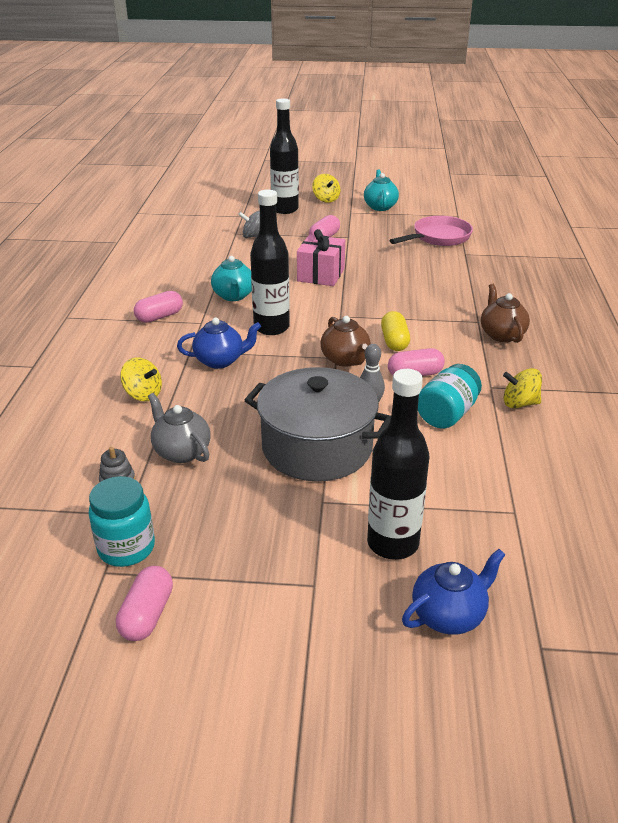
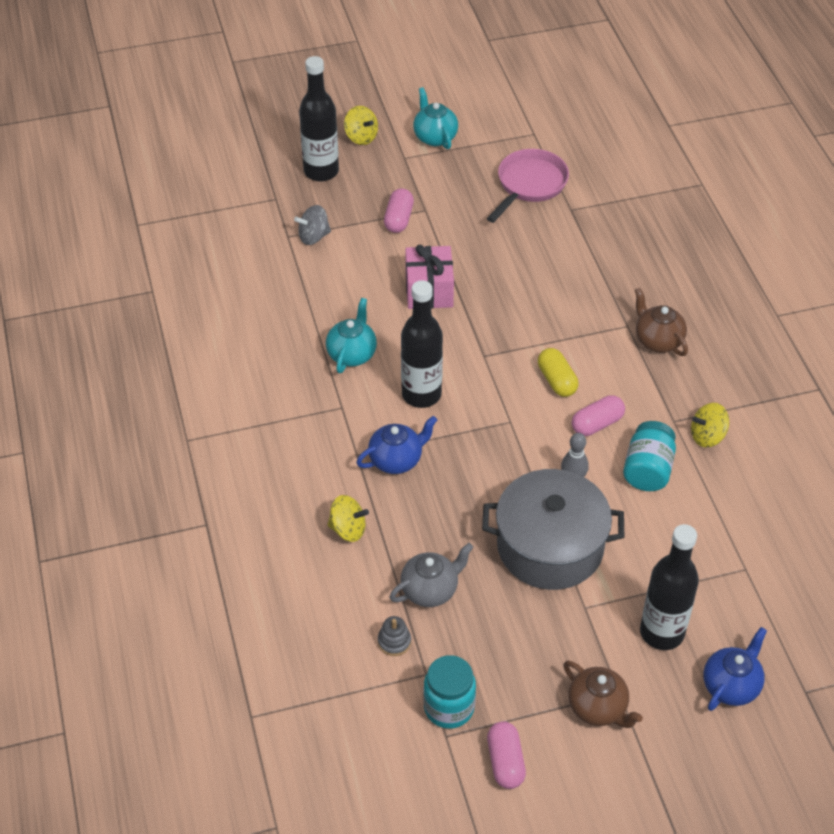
camera: 20 degrees left, 15 degrees up
pink capsule [134,291,183,323] -> none
grey teapot [148,393,211,463] -> grey teapot turned 120 degrees clockwise [390,543,473,607]
turquoise teapot [211,256,252,301] -> turquoise teapot turned 135 degrees counterclockwise [326,298,377,373]
brown teapot [320,316,370,367] -> brown teapot moved to [563,661,643,728]

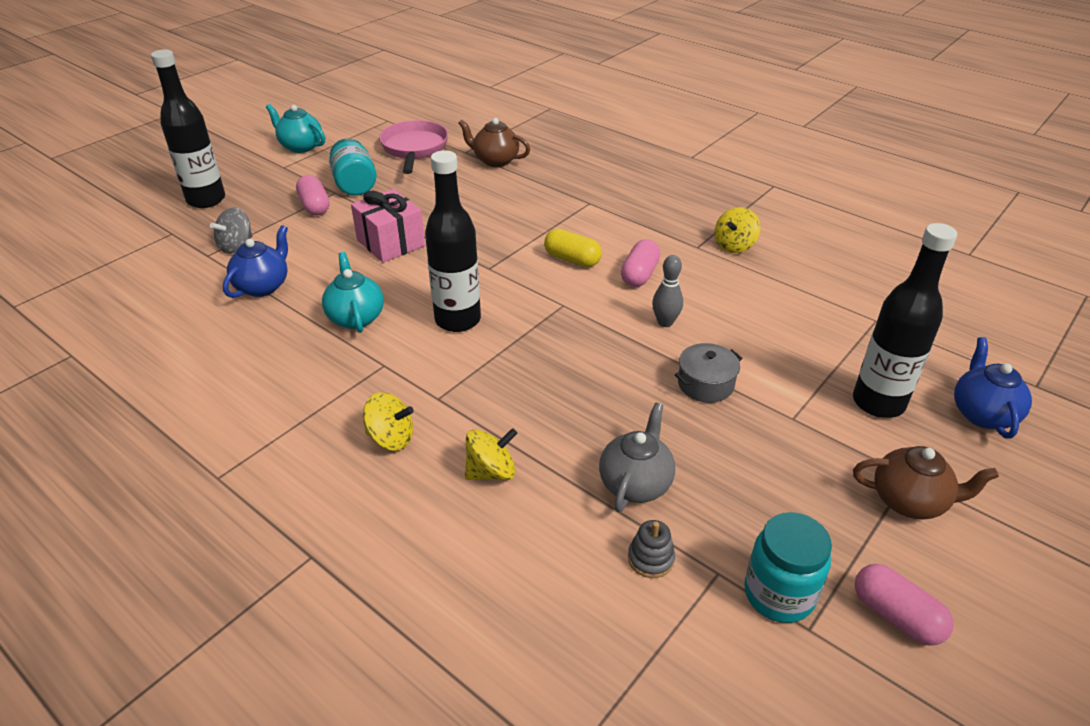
camera: 35 degrees left, 10 degrees down
yellow spinning top [344,106,378,145] -> yellow spinning top moved to [363,392,414,451]
blue teapot [356,416,437,474] -> blue teapot moved to [223,225,288,298]
grey pot [482,469,624,590] -> grey pot [675,343,743,403], size x0.45
turquoise jar [623,421,676,491] -> turquoise jar moved to [329,138,377,196]
brown teapot [635,288,688,356] -> brown teapot moved to [458,118,530,167]

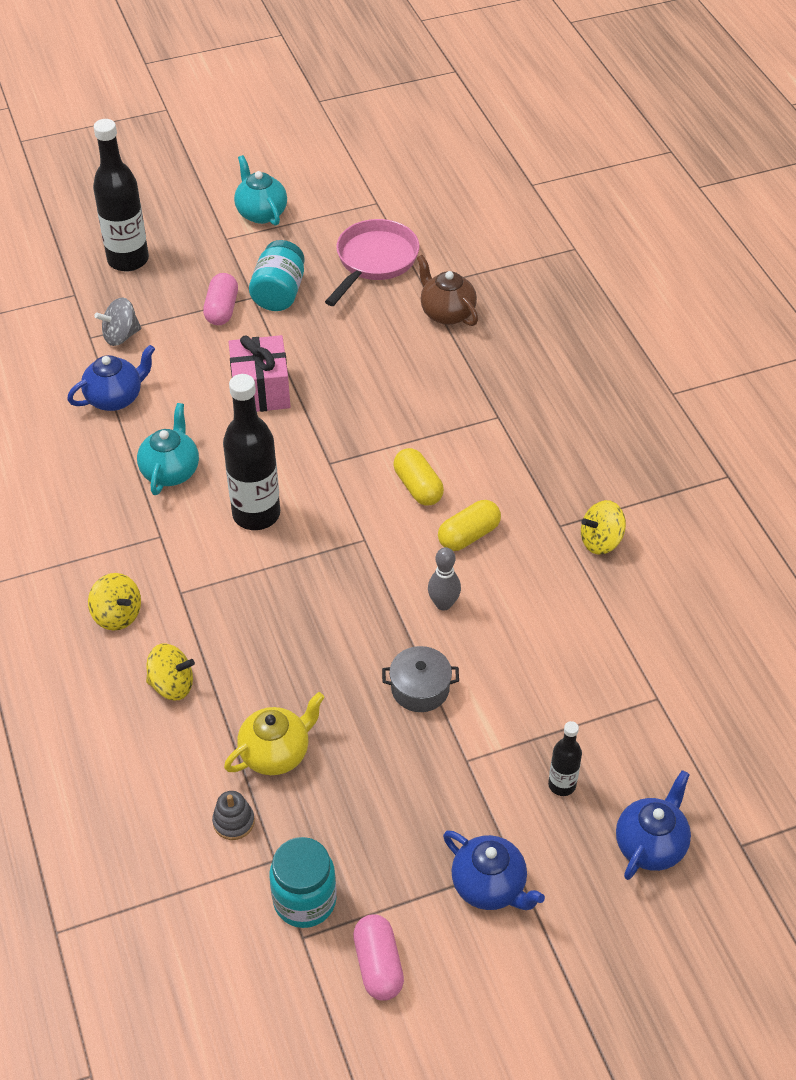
camera: 30 degrees right, 10 degrees up
grey teapot [599,403,675,512] -> yellow teapot [224,692,325,775]
pink capsule [621,239,661,287] -> yellow capsule [438,500,501,551]
black bottle [853,223,957,418] -> black bottle [548,721,582,796], size x0.51
brown teapot [853,446,999,519] -> blue teapot [443,830,545,910]

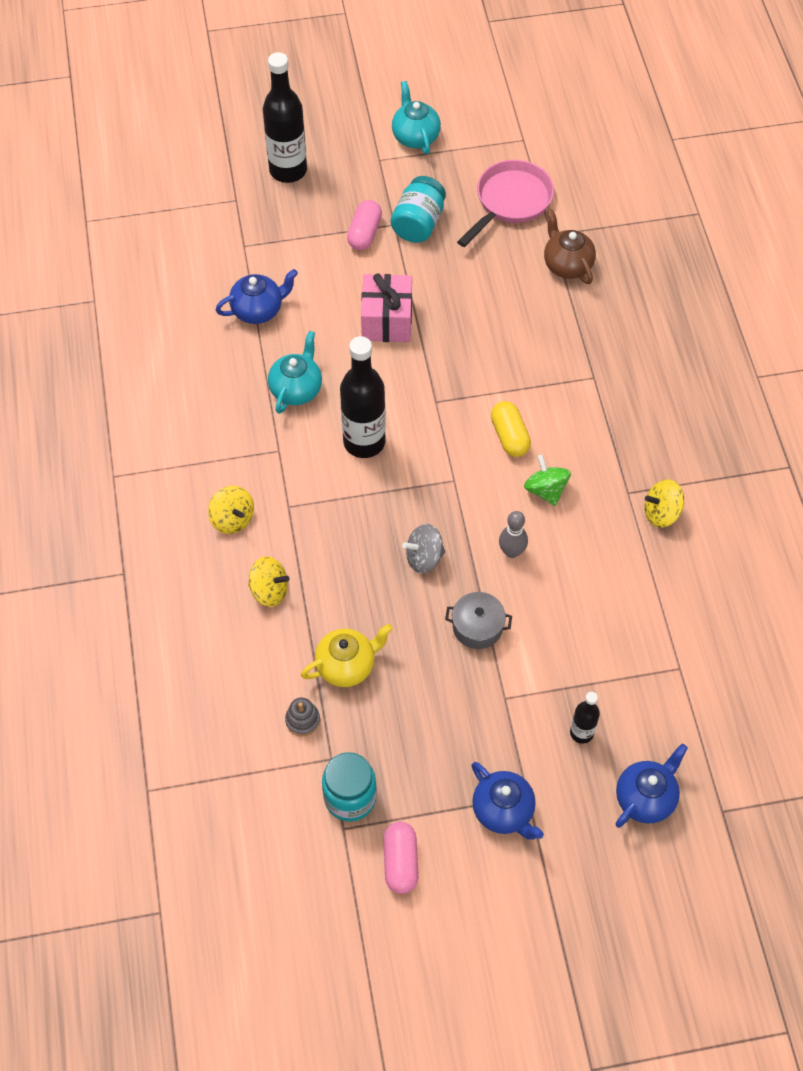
camera: 10 degrees right, 10 degrees up
grey spinning top [94,297,141,346] -> grey spinning top moved to [402,524,445,573]
yellow capsule [438,500,501,551] -> green spinning top [524,455,571,506]

